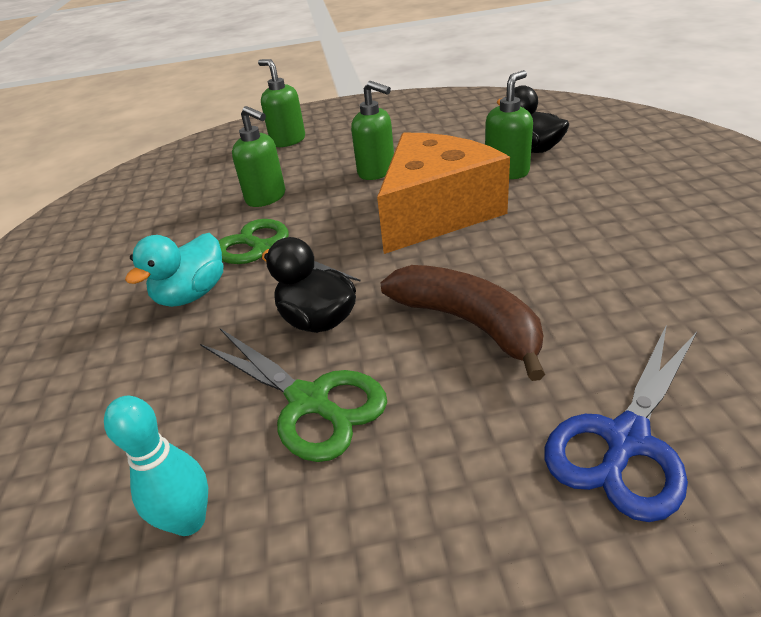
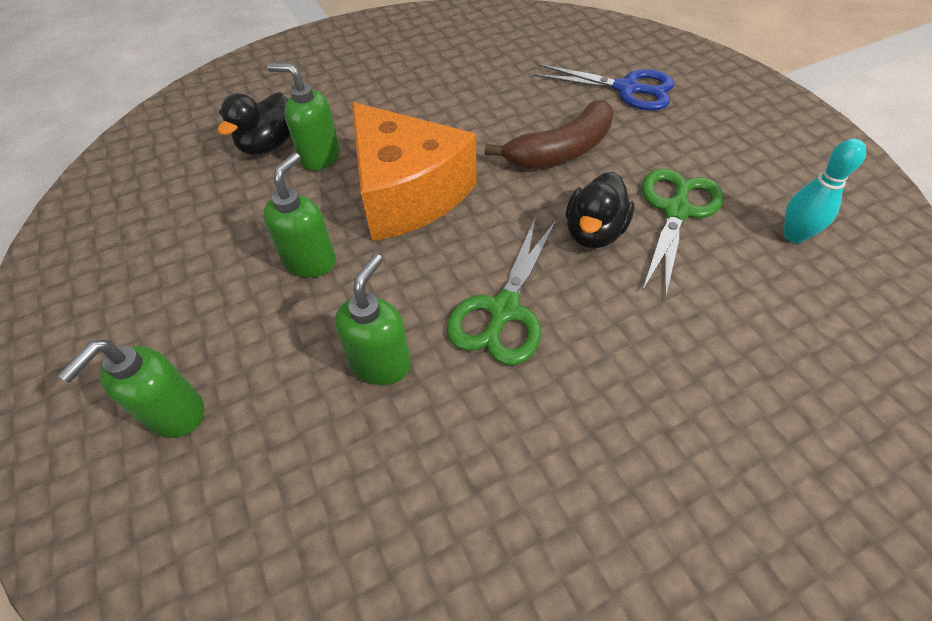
camera: 110 degrees left, 15 degrees up
turquoise duck [125,233,223,307] -> none
orange cheese [377,133,510,254] -> orange cheese turned 150 degrees counterclockwise [352,102,477,241]
brown banana [380,265,545,381] -> brown banana turned 150 degrees counterclockwise [485,100,614,168]

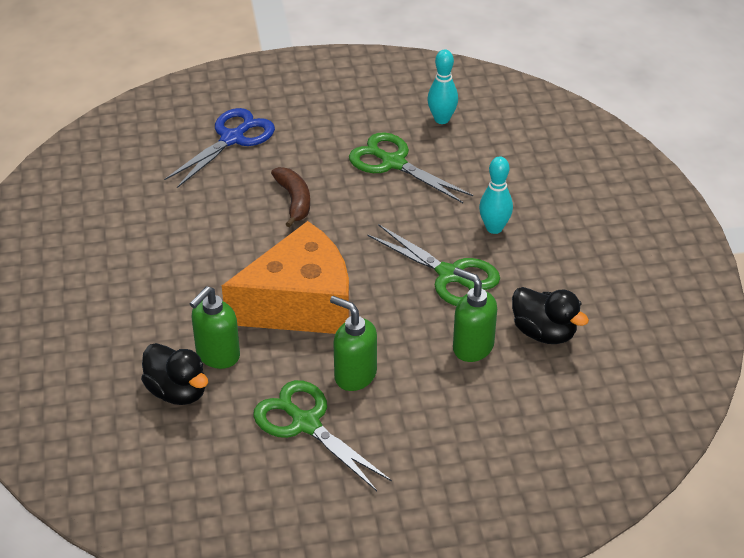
camera: 75 degrees left, 10 degrees down
green soap dispenser [57,340,204,438] -> none
brown banana [485,100,614,168] -> brown banana [271,167,310,227], size x0.66
black duck [566,172,634,249] -> black duck moved to [512,287,589,344]
none -> green scissors [253,380,392,491]
none -> turquoise bowling pin [479,156,513,234]

